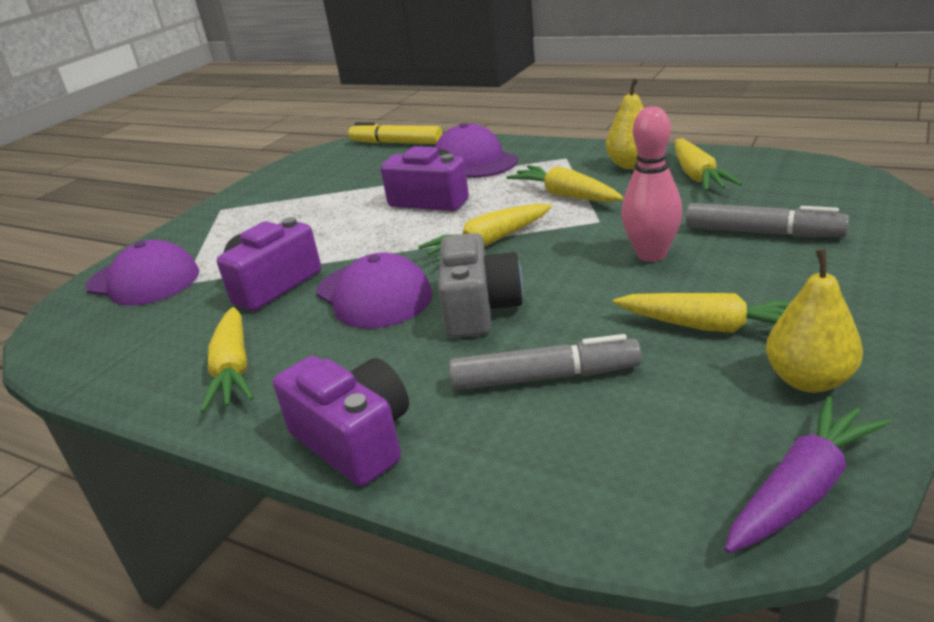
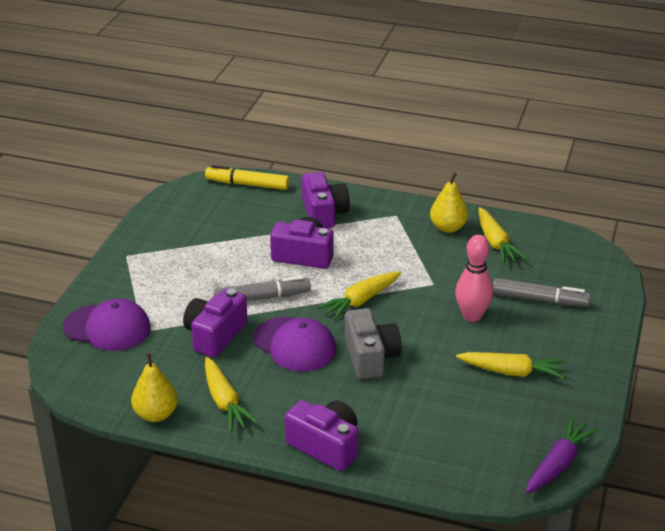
camera: 15 degrees left, 5 degrees up
purple cap [435,123,518,178] -> purple camera [302,172,350,228]
grey marker [449,334,641,390] -> grey marker moved to [214,276,311,301]
yellow carrot [506,165,623,202] -> none
yellow pear [766,249,863,393] -> yellow pear moved to [131,353,178,422]

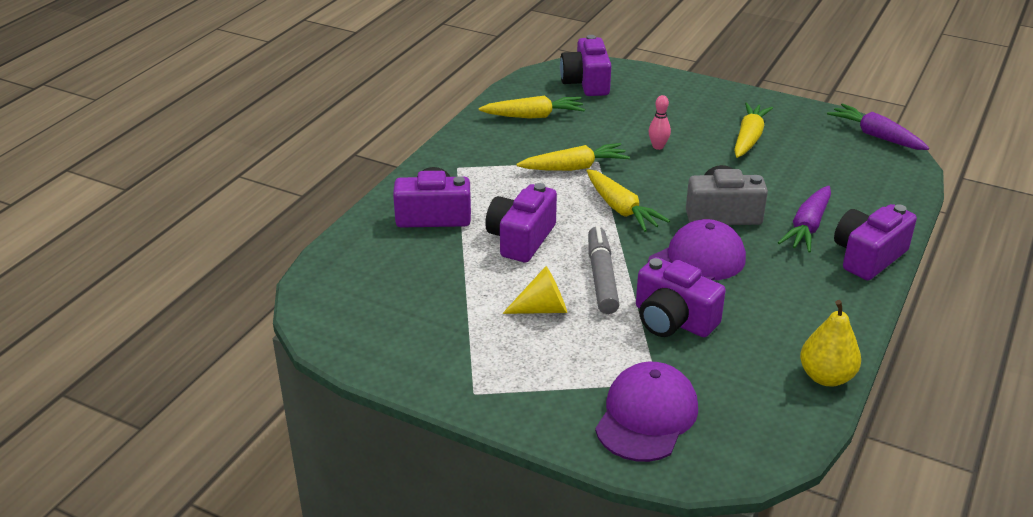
camera: 80 degrees left, 0 degrees up
yellow marker [205,165,289,190] -> none
yellow carrot [205,357,259,433] -> yellow carrot moved to [516,143,630,171]
yellow pear [430,173,468,233] -> none
pink bowling pin [455,234,493,322] -> pink bowling pin [648,95,671,150], size x0.55
grey marker [493,278,591,307] -> none
none -> yellow cone [502,266,567,314]
none -> purple camera [560,35,611,96]
none -> purple carrot [778,186,831,252]

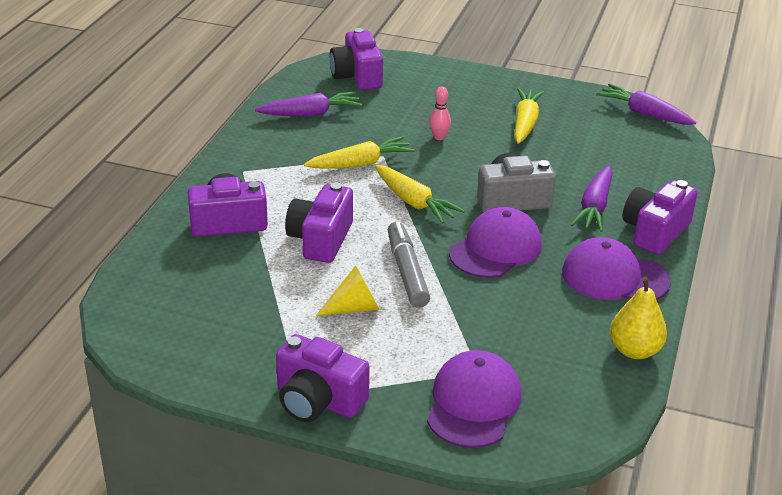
camera: 10 degrees left, 0 degrees up
yellow carrot [479,96,585,119] -> purple carrot [255,91,362,116]
purple camera [636,257,726,337] -> purple camera moved to [276,334,370,422]
none -> purple cap [562,237,671,300]

